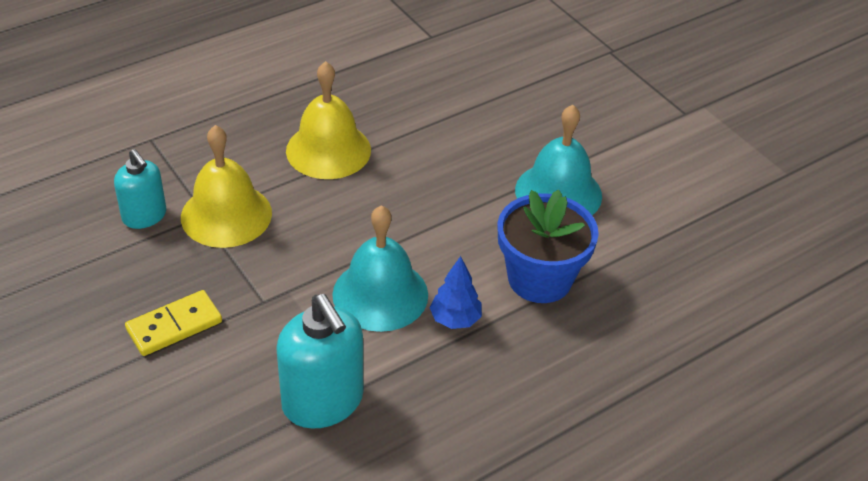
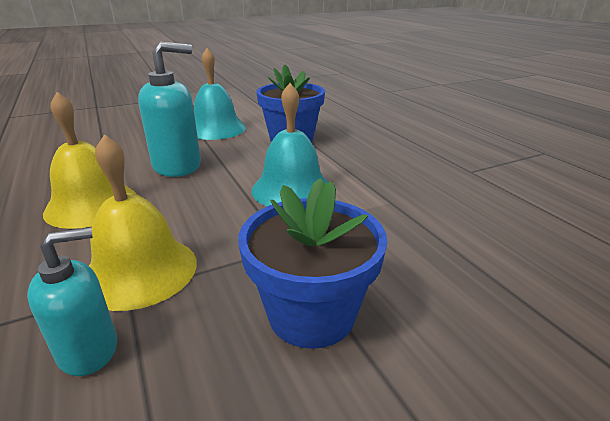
camera: 80 degrees left, 15 degrees down
yellow domino [125,290,222,356] -> blue flower pot [238,178,388,349]
turquoise soap dispenser [276,294,363,429] -> turquoise soap dispenser moved to [138,42,201,177]
blue tree [429,256,482,329] -> none

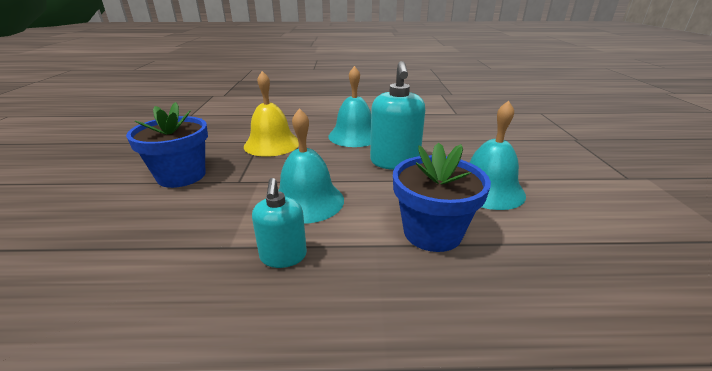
camera: 115 degrees right, 0 degrees up
turquoise soap dispenser [27,227,117,376] -> turquoise soap dispenser moved to [252,178,307,268]
yellow bell [43,92,136,229] -> turquoise bell [328,66,371,147]

